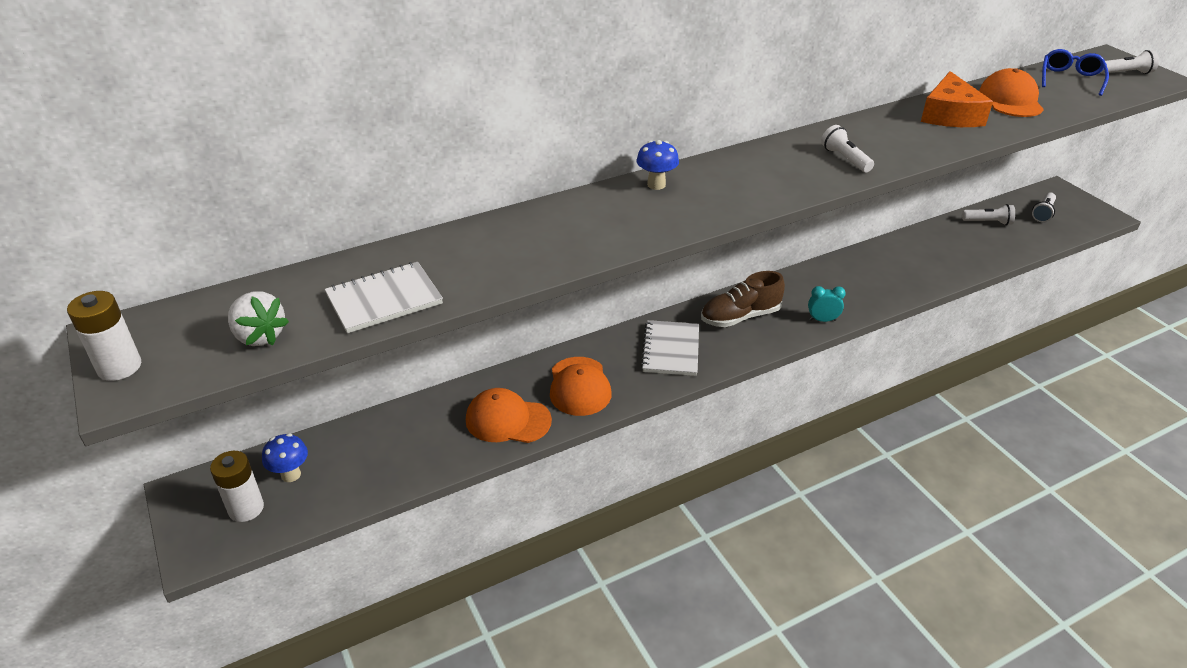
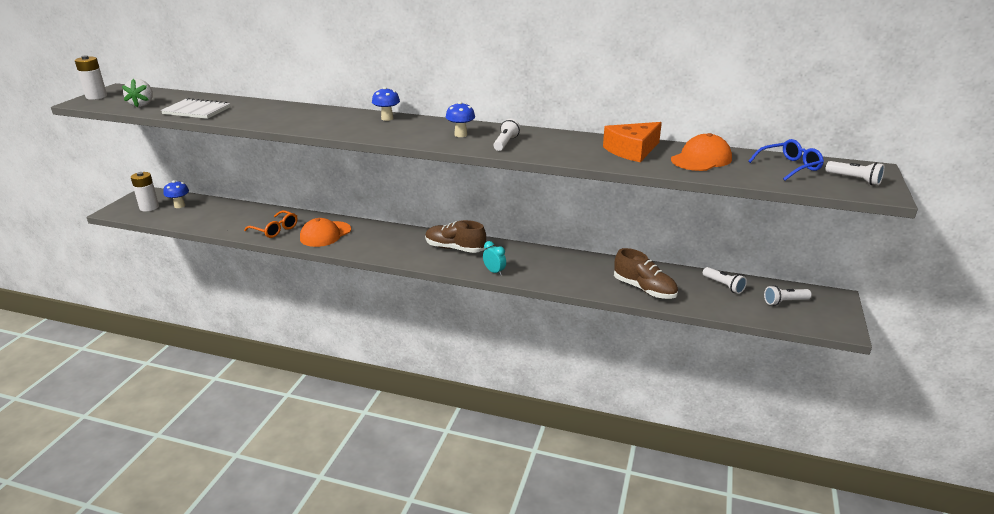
camera: 45 degrees right, 10 degrees down
orange cap [466,388,552,443] -> orange glasses [244,210,298,238]
white notebook [641,320,699,376] -> none
none -> blue mushroom [446,101,475,137]
none -> brown shoe [614,248,678,299]

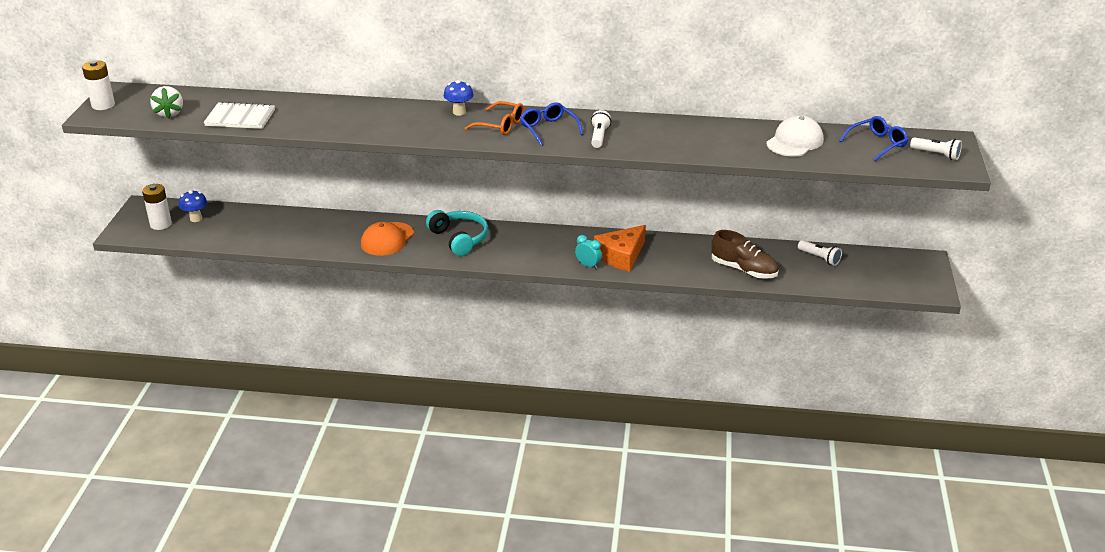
camera: 10 degrees left, 5 degrees up
orange glasses [244,210,298,238] -> orange glasses moved to [465,101,524,135]
brown shoe [425,220,486,253] -> none
blue mushroom [446,101,475,137] -> blue glasses [520,102,584,146]
orange cheese [603,122,662,162] -> orange cheese moved to [594,225,646,272]
orange cap [671,133,732,171] -> white cap [766,115,824,157]
white flashlight [764,285,812,306] -> none
none -> turquoise headphones [426,210,489,256]

